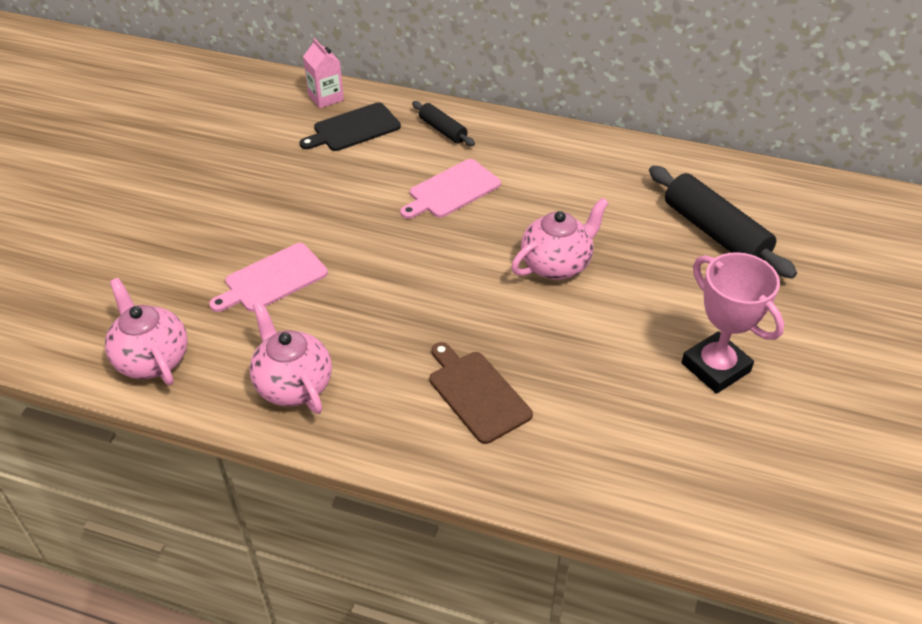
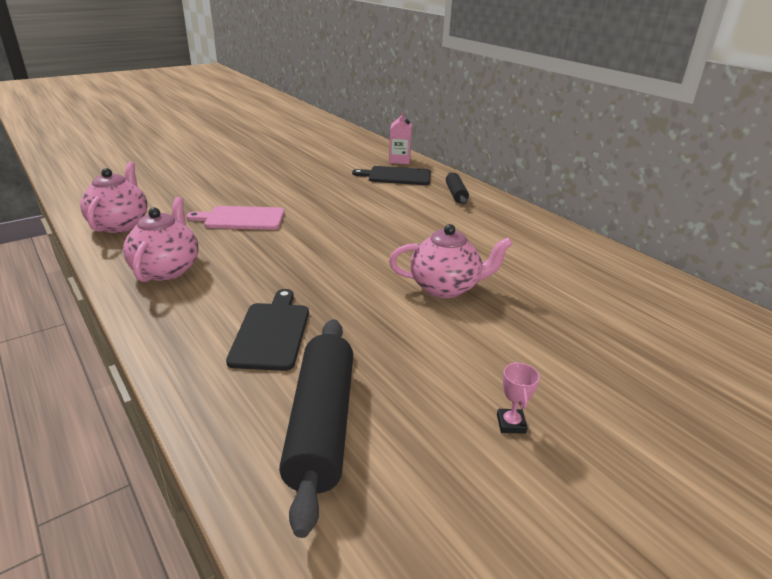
camera: 35 degrees right, 15 degrees down
pink cutting board [400,159,501,219] -> none
brown cutting board [430,342,533,444] -> black cutting board [226,289,309,371]
black rolling pin [649,166,797,279] -> black rolling pin moved to [279,319,353,538]
pink trophy [681,252,784,394] -> pink trophy [497,362,540,434], size x0.41

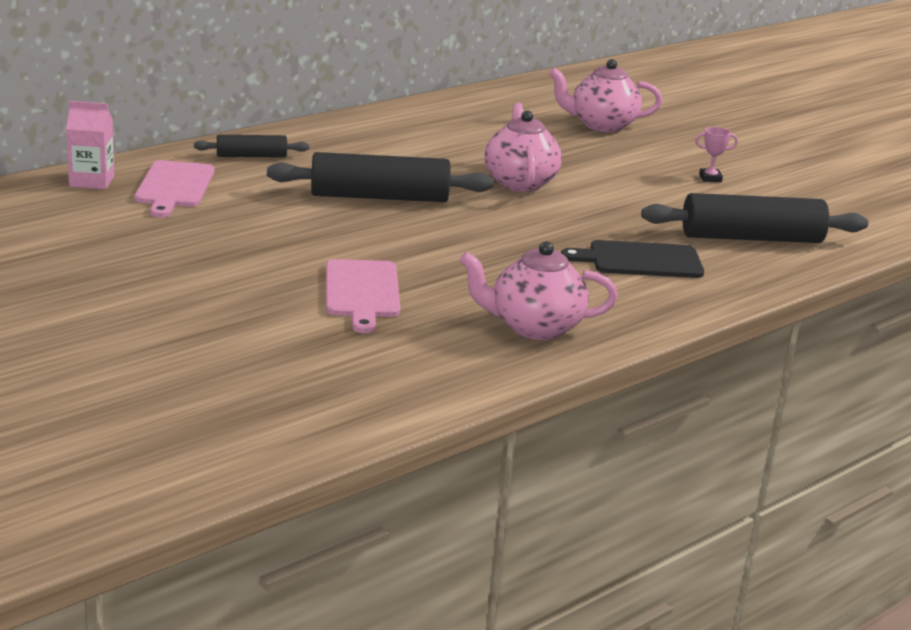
camera: 95 degrees left, 5 degrees down
pink teapot [80,162,148,233] -> pink teapot moved to [549,59,663,132]
black cutting board [352,166,431,185] -> pink cutting board [134,160,215,217]
none -> black rolling pin [267,152,493,202]

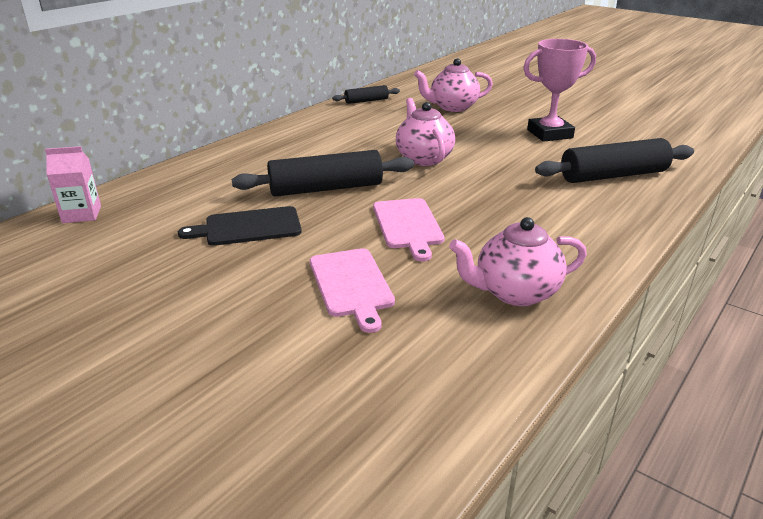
camera: 10 degrees left, 5 degrees up
pink cutting board [134,160,215,217] -> pink cutting board moved to [373,198,445,261]
black rolling pin [194,135,309,158] -> black rolling pin moved to [332,85,400,104]
black cutting board [561,240,704,278] -> black cutting board moved to [178,206,302,246]
pink trophy [695,127,738,182] -> pink trophy [523,39,596,142], size x2.42

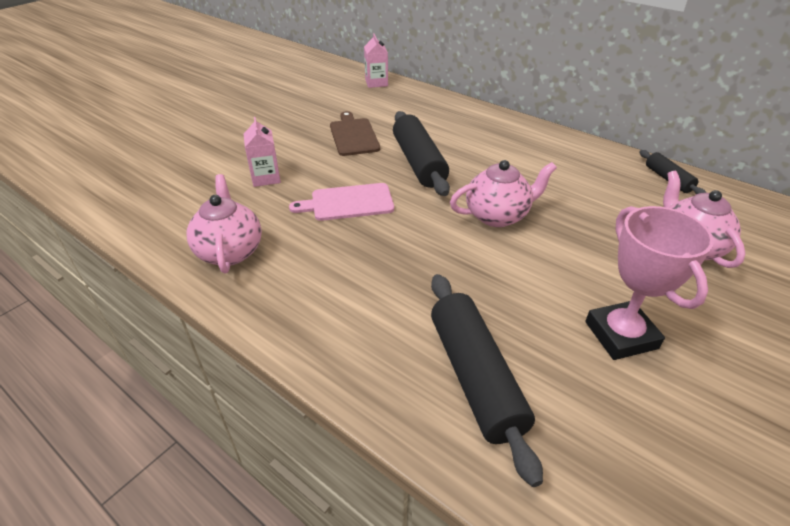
camera: 90 degrees right, 10 degrees up
black cutting board [178,206,302,246] -> brown cutting board [330,111,380,156]
pink cutting board [310,248,395,333] -> pink carton [244,117,281,187]

